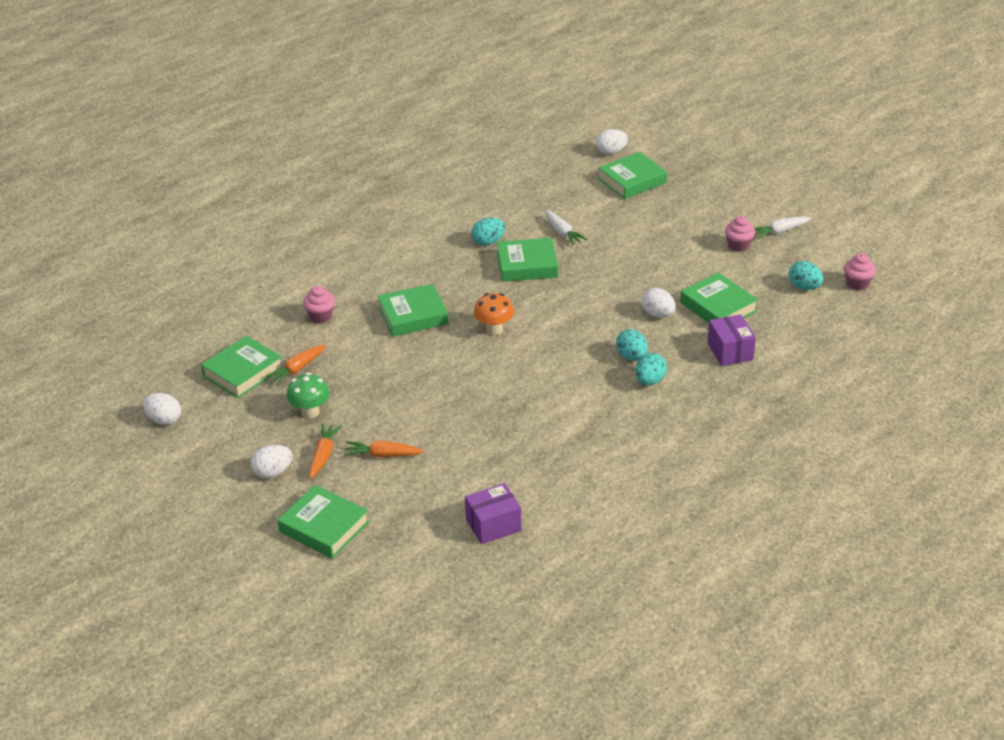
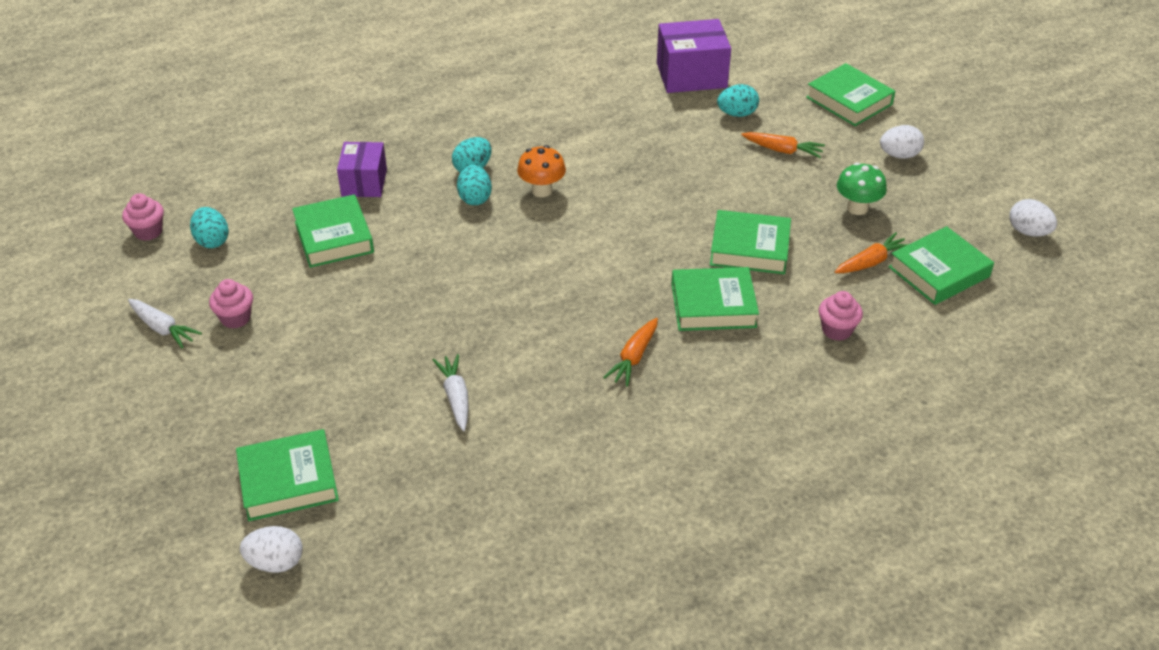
camera: 165 degrees left, 5 degrees up
orange carrot [309,423,342,479] -> orange carrot moved to [603,318,658,387]
purple box [465,483,521,544] -> purple box [657,19,731,93], size x1.50
turquoise egg [472,218,505,246] -> turquoise egg moved to [717,84,759,117]
orange mushroom [474,293,514,335] -> orange mushroom moved to [517,145,566,197]
green book [497,238,558,282] -> green book moved to [710,210,791,274]
white egg [642,288,676,317] -> none
white carrot [754,217,811,239] -> white carrot turned 45 degrees clockwise [128,299,202,348]

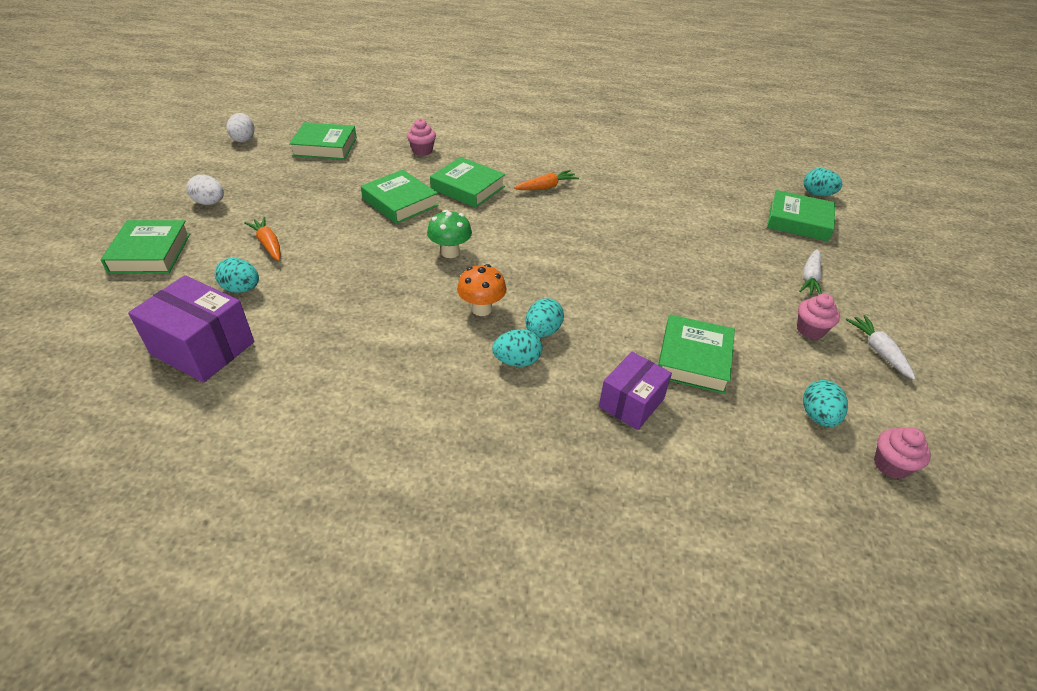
camera: 145 degrees left, 0 degrees up
white egg [240,526,302,573] -> turquoise egg [804,168,842,196]
white carrot [433,354,469,431] -> white carrot moved to [799,249,822,295]
orange carrot [835,232,909,273] -> none
green mushroom [837,162,887,215] -> green mushroom moved to [427,210,472,258]

